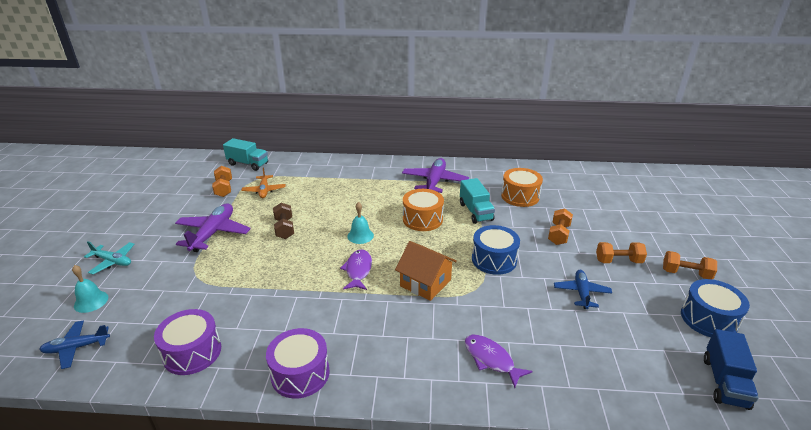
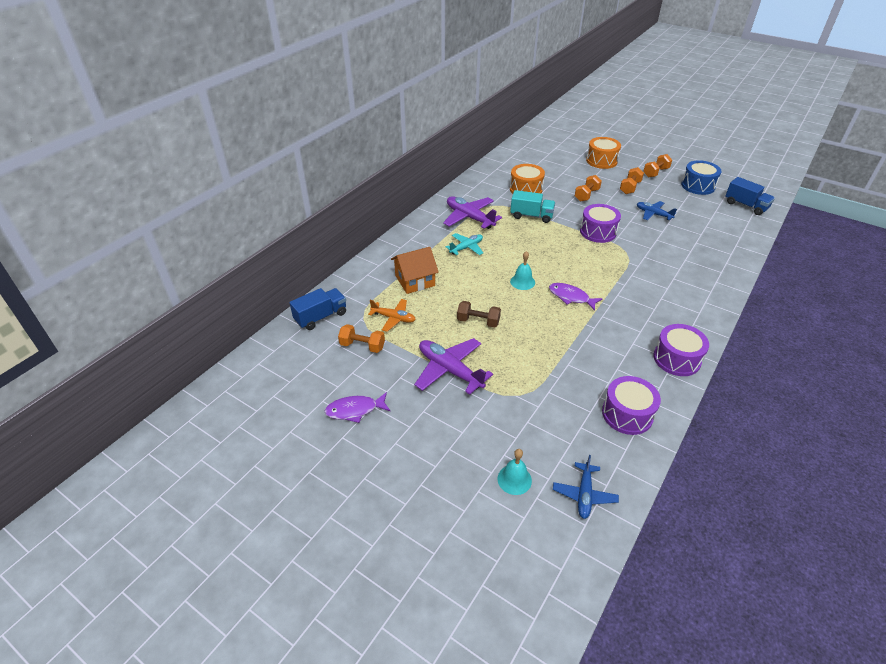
camera: 60 degrees left, 10 degrees up
turquoise plane [84,241,134,274] -> turquoise plane moved to [446,233,483,255]
turquoise truck [223,138,268,171] -> blue truck [289,288,346,330]
orange house [395,241,457,301] -> orange house moved to [391,247,439,294]
orange drum [403,189,444,231] -> orange drum moved to [586,137,621,169]
purple fish [465,335,533,388] -> purple fish moved to [324,392,390,423]
blue drum [472,225,520,275] -> purple drum [580,204,621,243]
orange dumbbell [548,208,573,245] -> orange dumbbell turned 75 degrees clockwise [575,175,602,202]

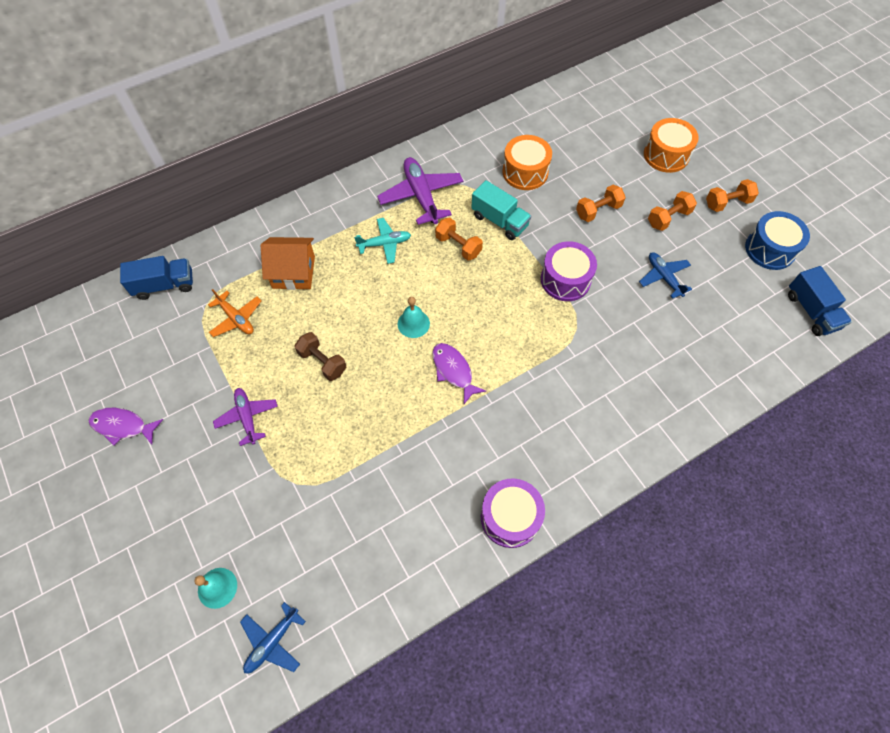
camera: 25 degrees right, 20 degrees up
orange dumbbell [338,324,385,353] -> orange dumbbell moved to [435,217,483,261]
purple plane [414,338,493,395] -> purple plane [213,388,278,446], size x0.62
purple drum [602,376,661,435] -> none

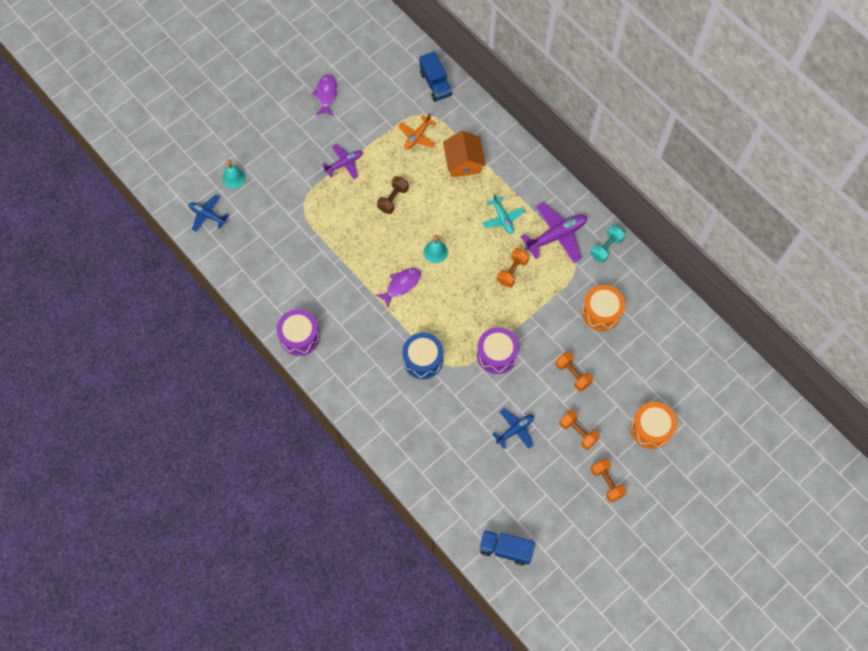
camera: 80 degrees right, 5 degrees up
turquoise truck [471,180,531,240] -> none
blue drum [745,211,810,270] -> blue drum moved to [402,333,444,379]
blue truck [788,266,852,336] -> blue truck turned 45 degrees clockwise [479,530,535,566]
none -> turquoise dumbbell [590,225,625,263]

